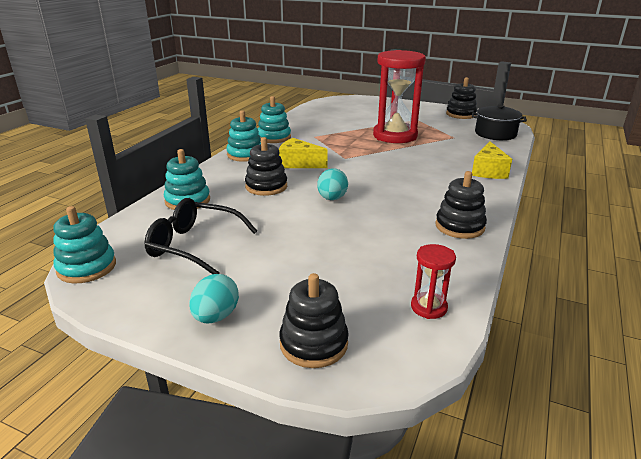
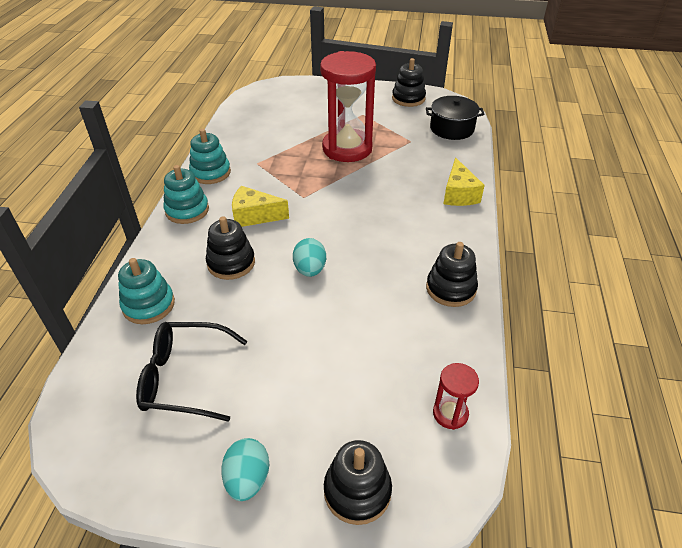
camera: 15 degrees left, 15 degrees up
turquoise stacking toy [53,206,116,283] -> none

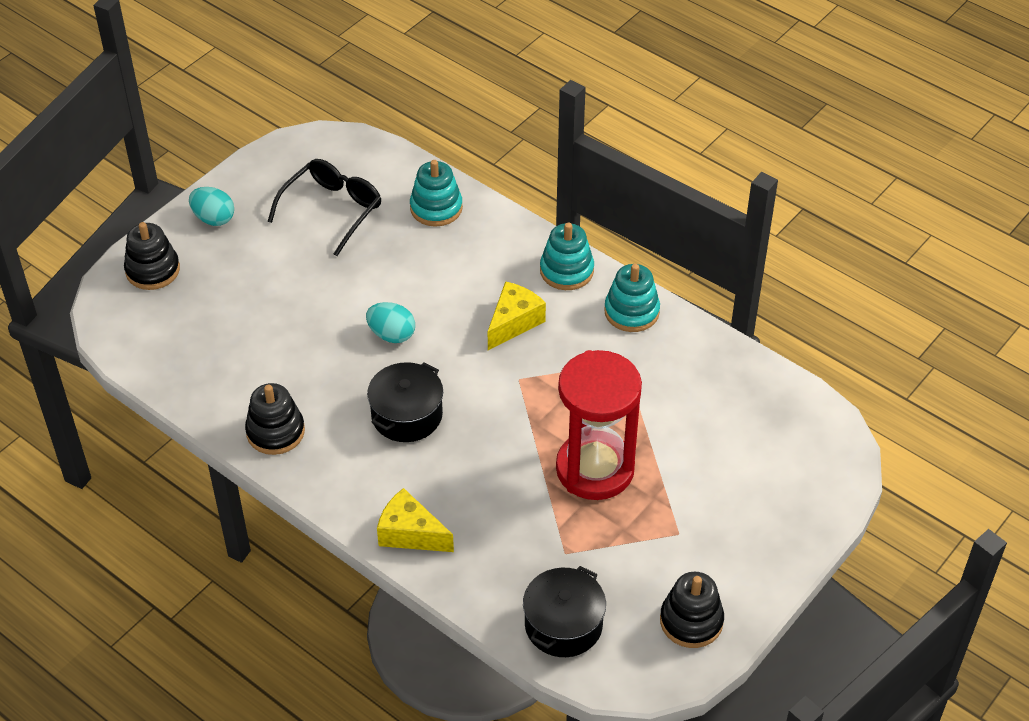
camera: 120 degrees right, 5 degrees up
black stacking toy [206,216,255,280] -> none
red hourglass [433,363,479,430] -> none
none -> black pot [367,362,443,442]

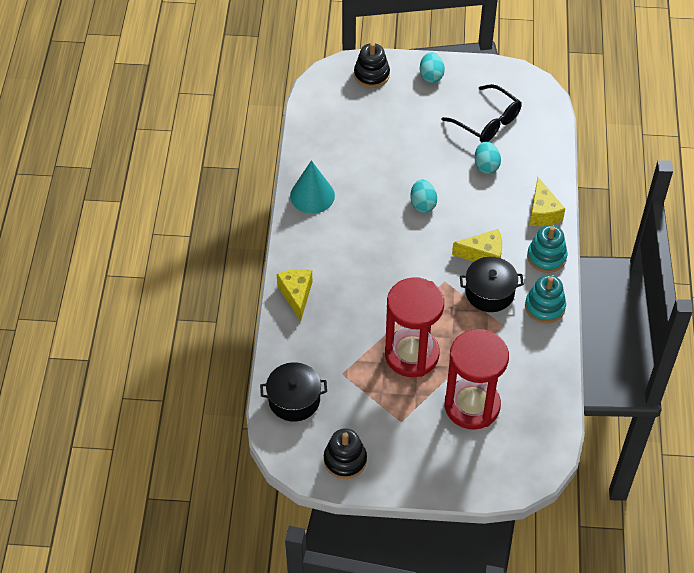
camera: 55 degrees right, 5 degrees up
black stacking toy [245,383,305,455] -> turquoise cone [290,160,335,214]
black glasses [267,159,381,256] -> black glasses turned 45 degrees clockwise [441,84,522,143]
black pot [367,362,443,442] -> black pot moved to [460,257,524,312]
turquoise stacking toy [410,160,463,227] -> none
none -> red hourglass [444,329,509,430]
none -> turquoise egg [475,141,501,174]
none -> yellow cheese [529,177,565,226]

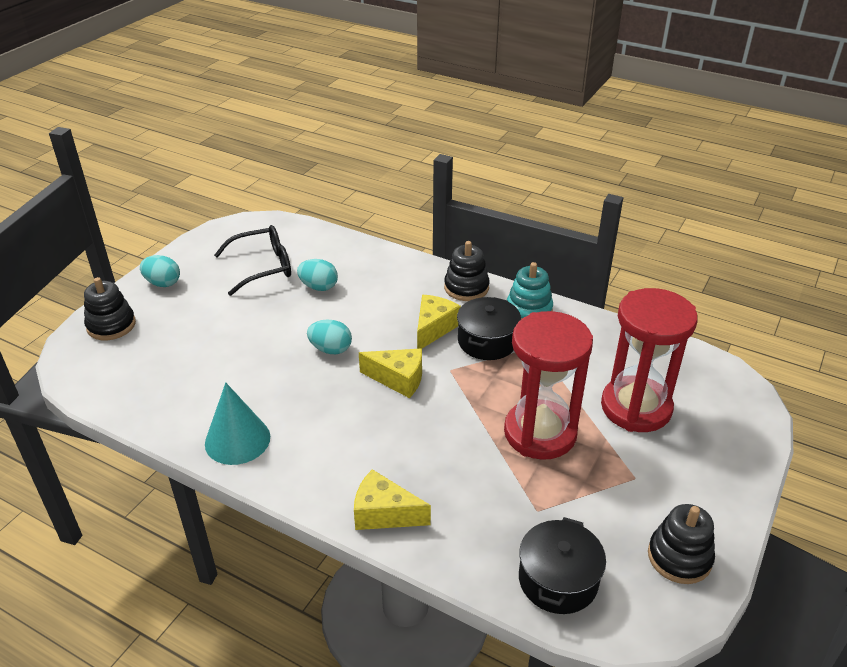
camera: 65 degrees left, 15 degrees down
turquoise stacking toy [527,225,567,273] -> black stacking toy [444,241,489,301]
yellow cheese [529,177,565,226] -> yellow cheese moved to [359,348,422,398]

